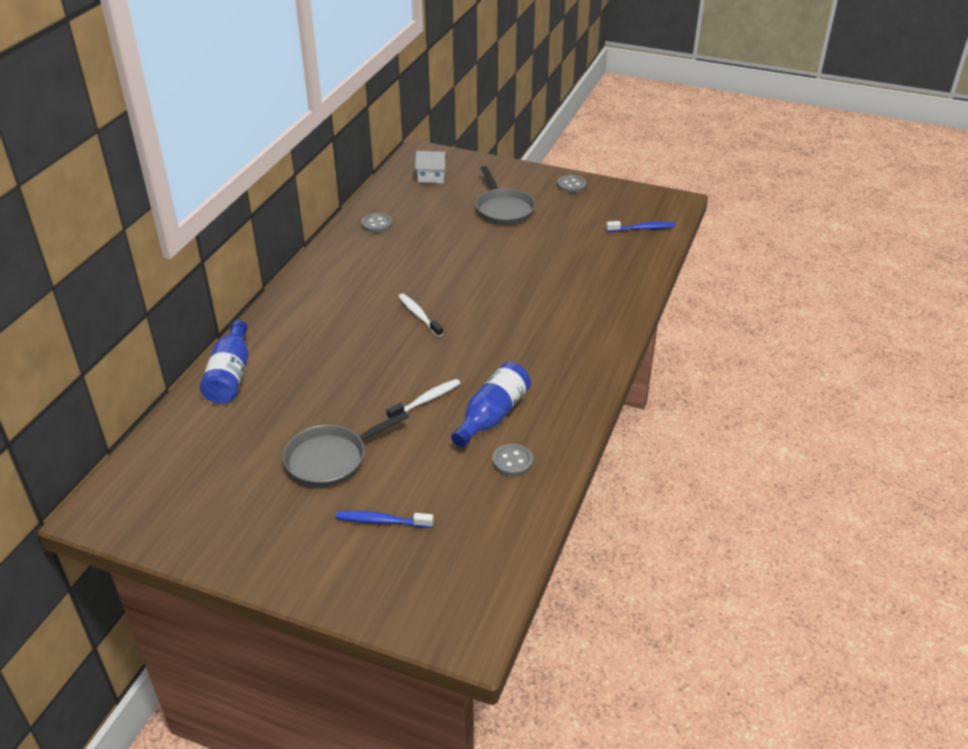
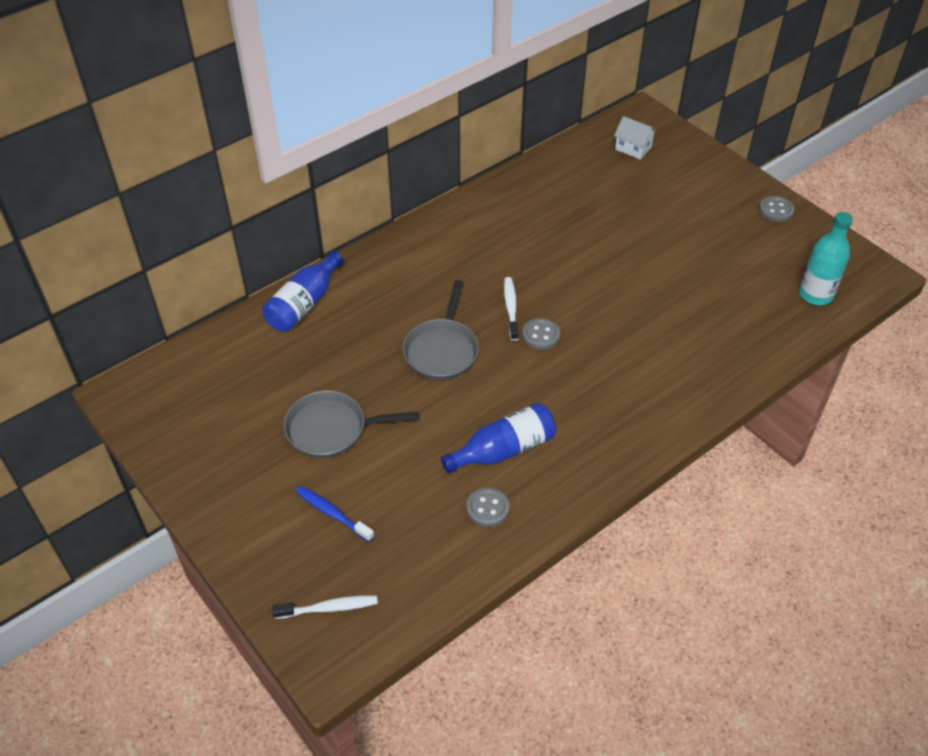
camera: 30 degrees right, 10 degrees up
grey button [361,213,392,233] -> grey button moved to [522,318,560,350]
white toothbrush [386,379,461,419] -> white toothbrush moved to [272,595,378,619]
grey pan [476,166,536,225] -> grey pan moved to [403,280,479,380]
blue toothbrush [606,221,676,232] -> turquoise bottle [799,212,853,305]

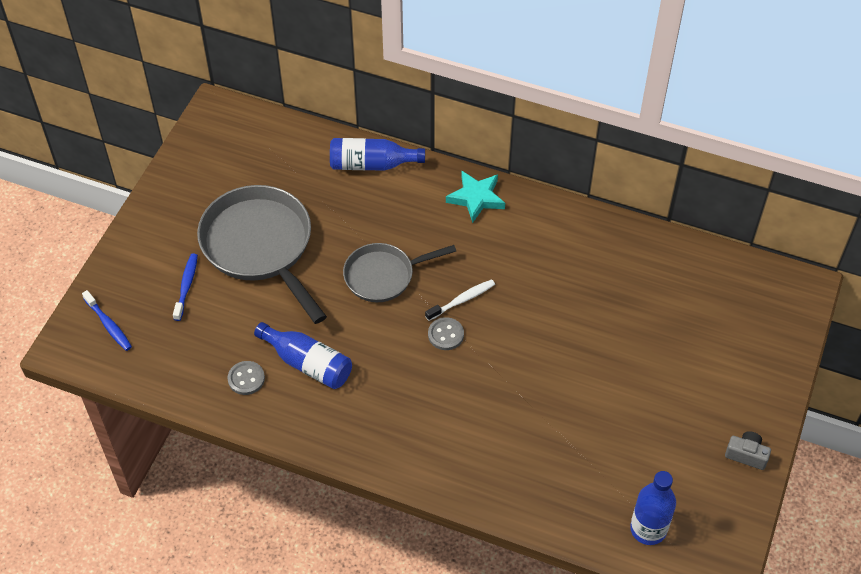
camera: 60 degrees right, 5 degrees up
white toothbrush [272,595,378,619] -> blue toothbrush [82,290,132,351]
grey pan [284,391,419,458] -> grey pan [197,185,327,324], size x1.66
white house [614,116,657,160] -> none
grey button [759,196,794,222] -> grey camera [725,431,771,470]
turquoise bottle [799,212,853,305] -> blue bottle [630,471,676,545]
none -> turquoise star [446,171,505,223]

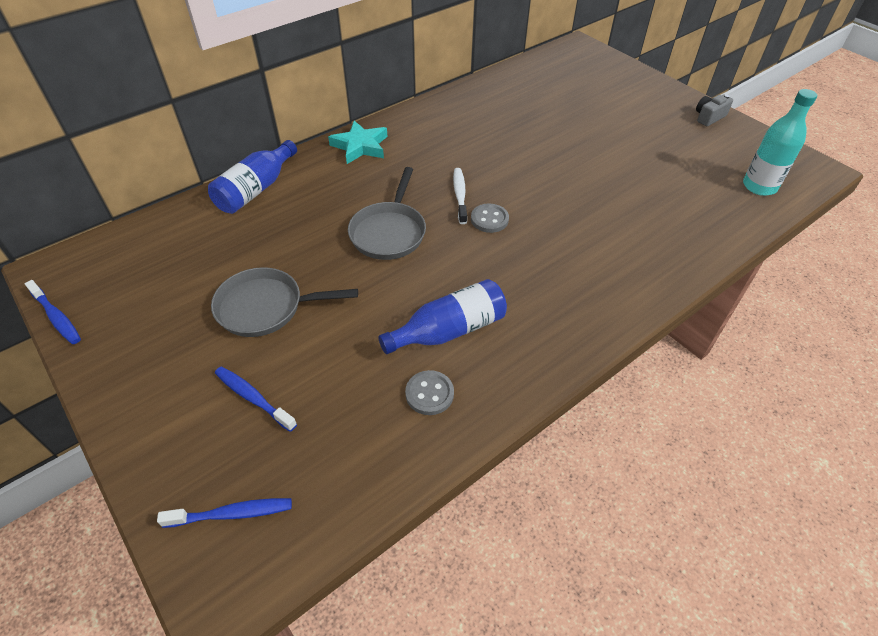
camera: 60 degrees left, 5 degrees down
grey pan [197,185,327,324] -> grey pan [211,267,358,337], size x0.60
blue bottle [630,471,676,545] -> turquoise bottle [743,89,817,196]
none -> blue toothbrush [25,280,81,344]

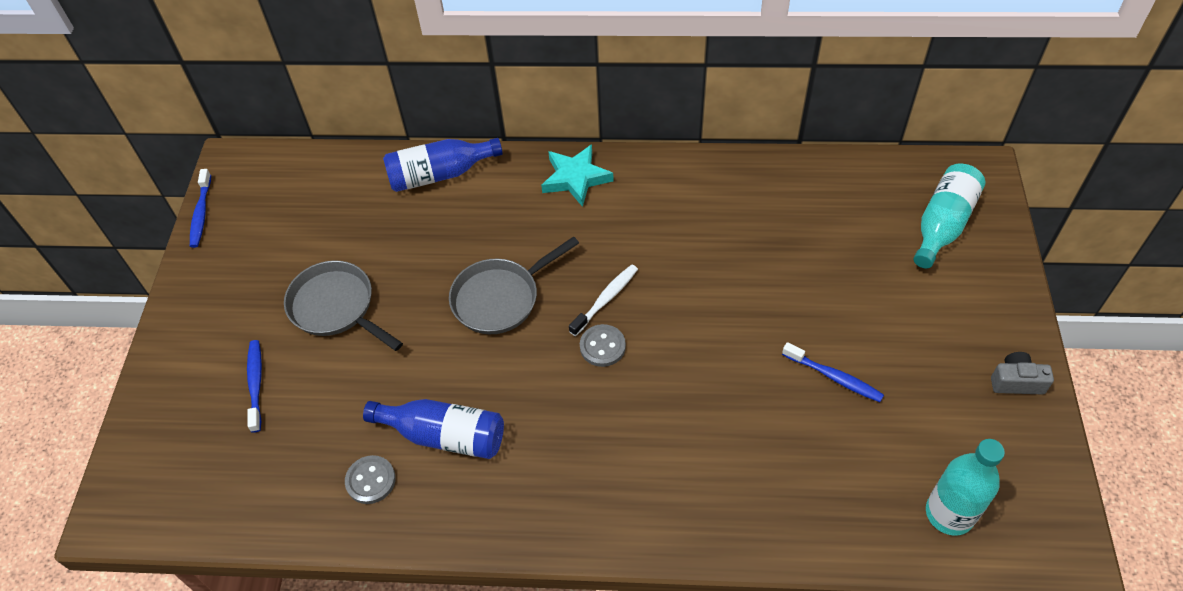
camera: 45 degrees right, 5 degrees up
blue toothbrush [157,498,292,528] -> blue toothbrush moved to [782,342,884,402]
none -> turquoise bottle [914,164,985,269]

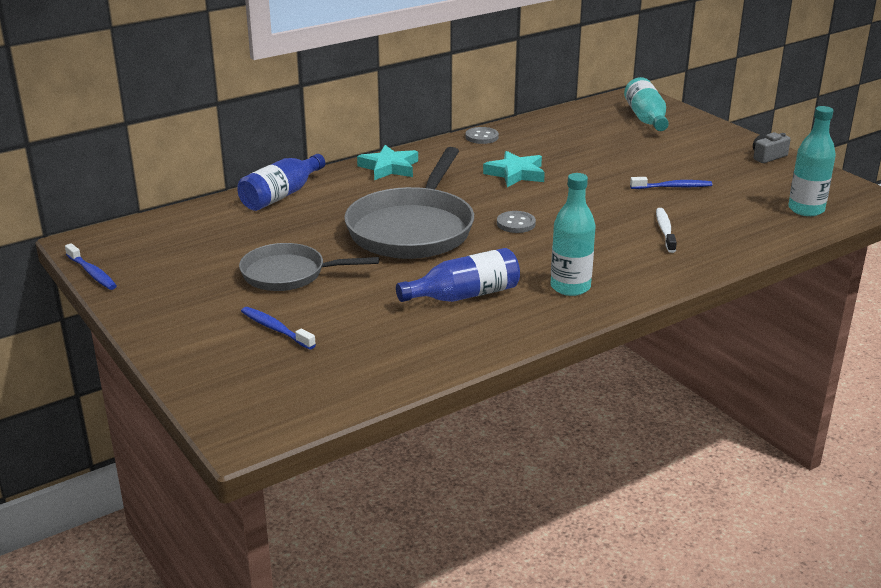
camera: 40 degrees left, 25 degrees down
grey button [345,455,396,504] -> grey button moved to [465,127,499,144]
grey pan [449,236,579,334] -> grey pan [344,147,474,259], size x1.66
white toothbrush [569,264,638,336] -> white toothbrush moved to [656,208,677,253]
none -> turquoise star [483,151,545,187]
none -> turquoise bottle [550,173,595,296]

